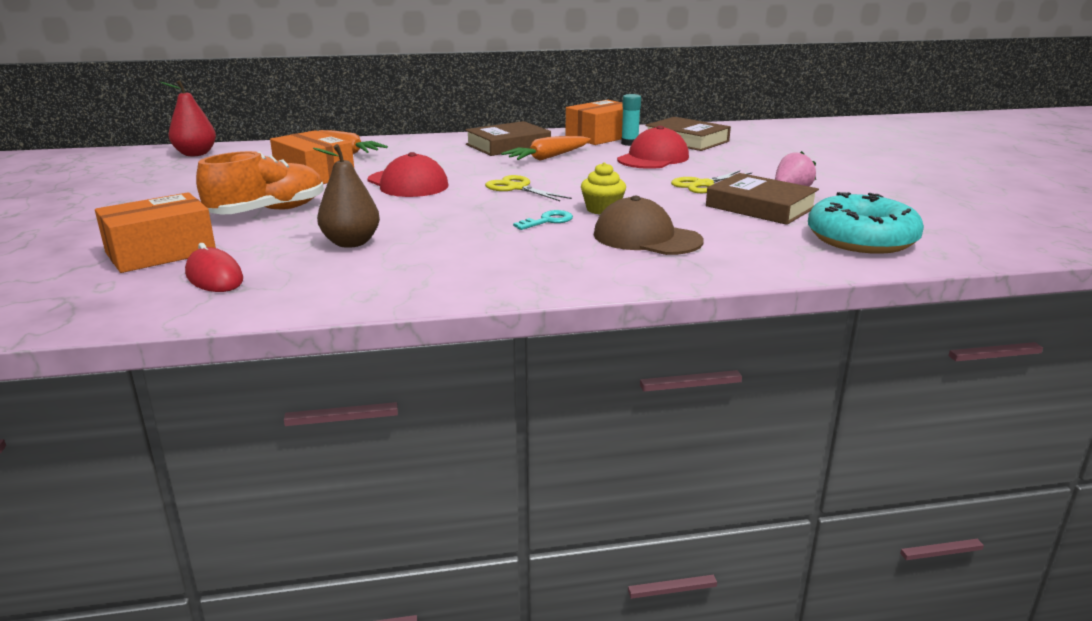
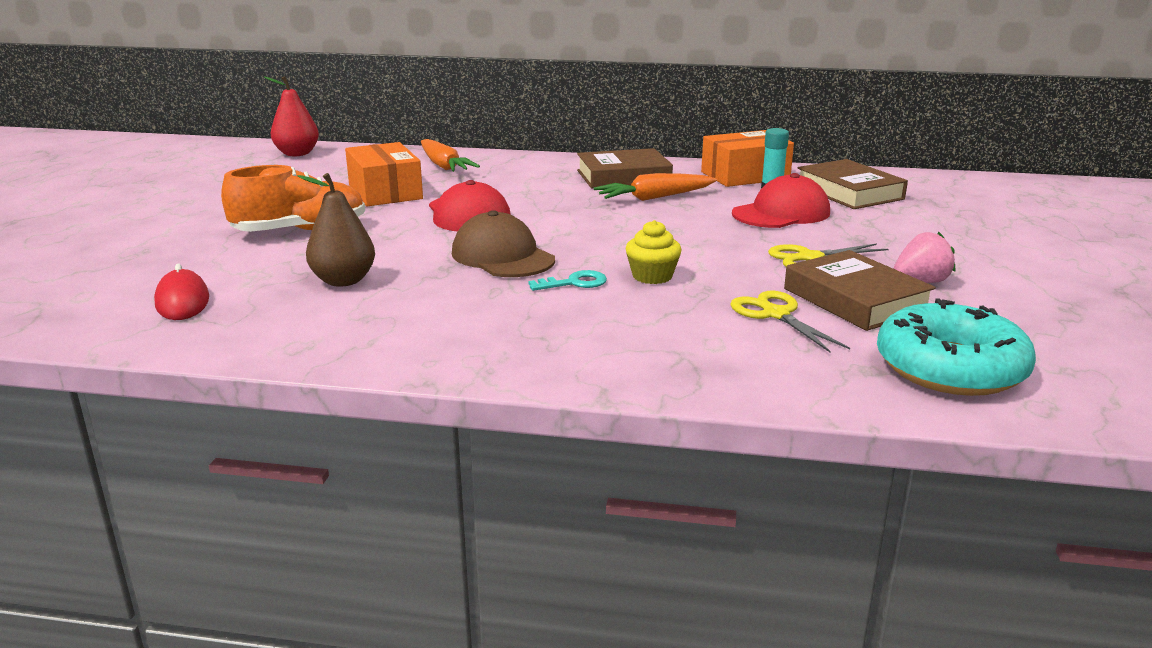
camera: 20 degrees right, 0 degrees up
orange box [95,192,216,273] -> none
yellow scissors [485,175,572,201] -> yellow scissors moved to [730,291,850,352]
brown cap [594,196,703,255] -> brown cap moved to [452,210,555,277]

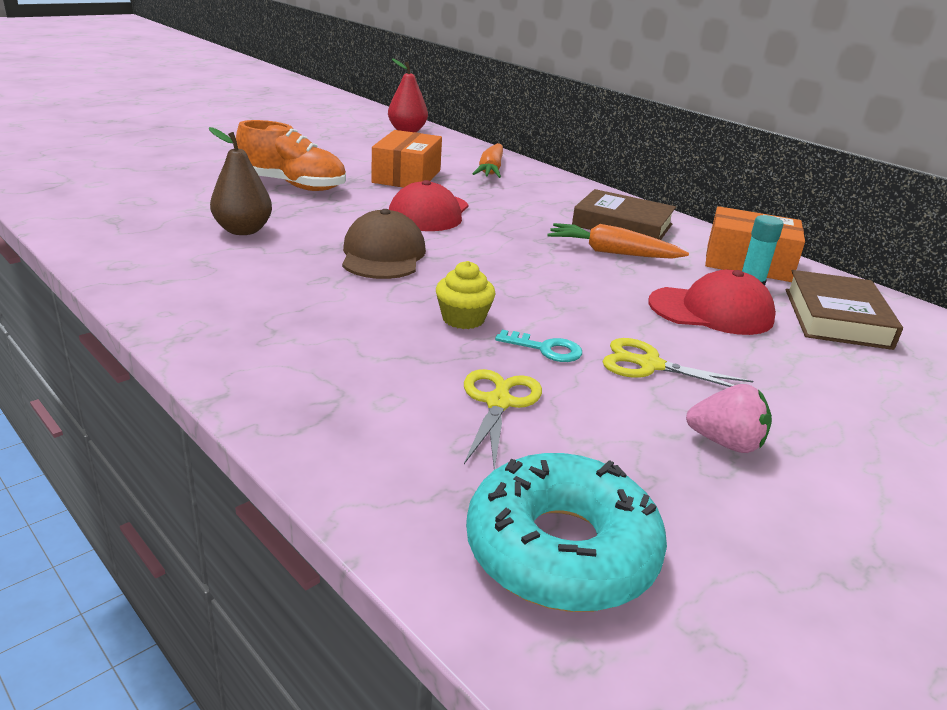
camera: 35 degrees right, 5 degrees up
red mouse [154,263,209,320] -> none
turquoise key [529,270,607,291] -> turquoise key moved to [495,330,582,362]
brown book [784,250,936,331] -> none

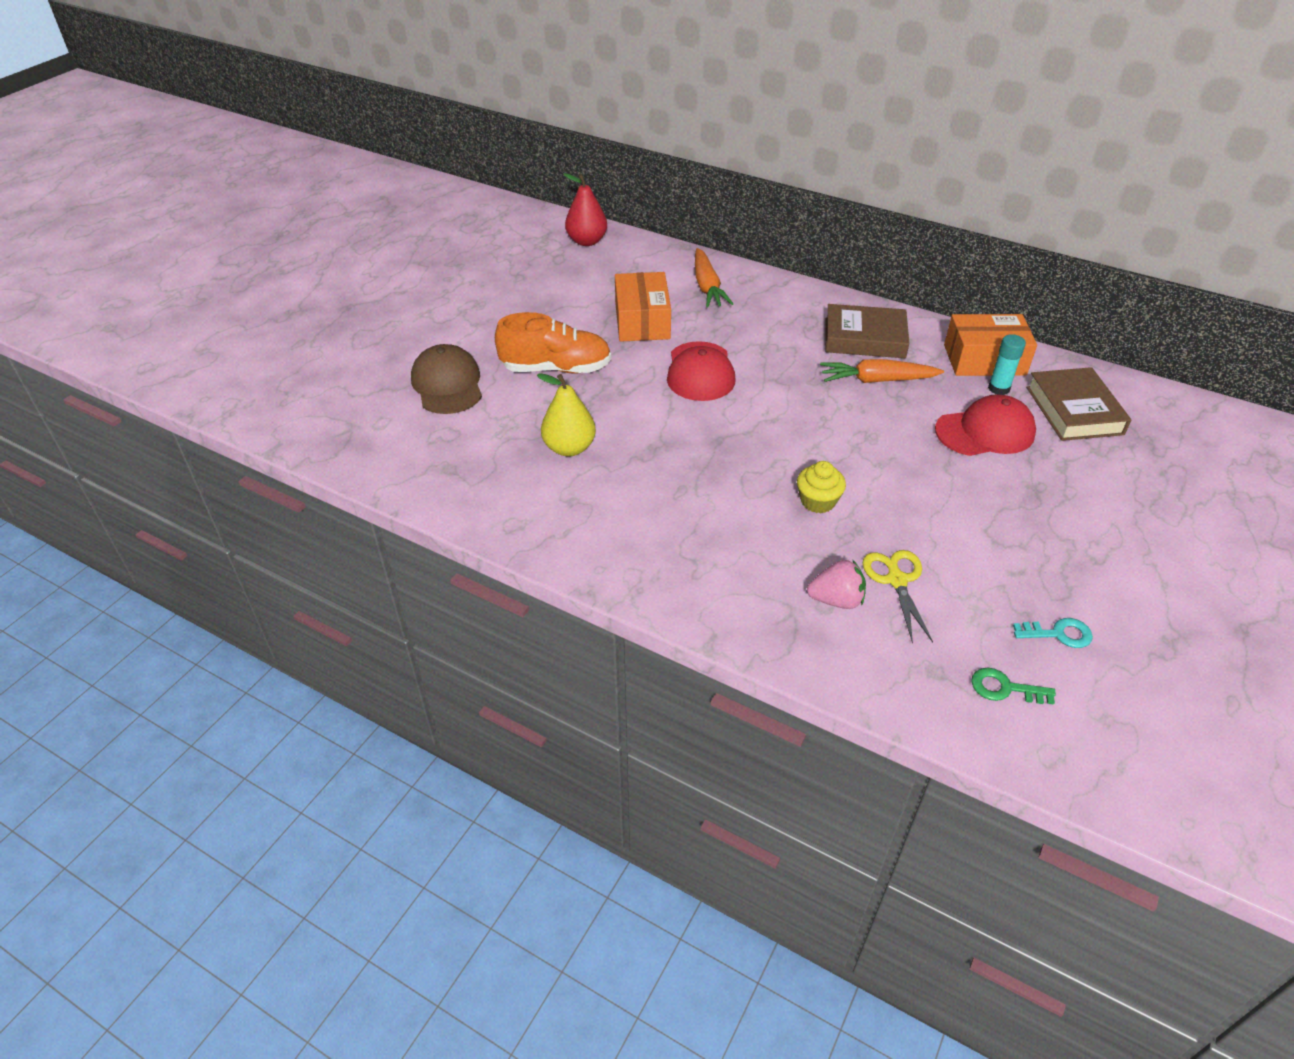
camera: 15 degrees left, 15 degrees up
brown pear [209,127,272,235] -> yellow pear [537,373,596,456]
brown cap [342,209,426,279] -> brown cap moved to [411,344,482,414]
turquoise donut [466,453,667,612] -> green key [971,668,1056,705]
turquoise key [495,330,582,362] -> turquoise key moved to [1013,618,1093,648]
yellow scissors [602,338,753,387] -> none
pink strawberry [686,384,772,453] -> pink strawberry moved to [807,560,866,609]

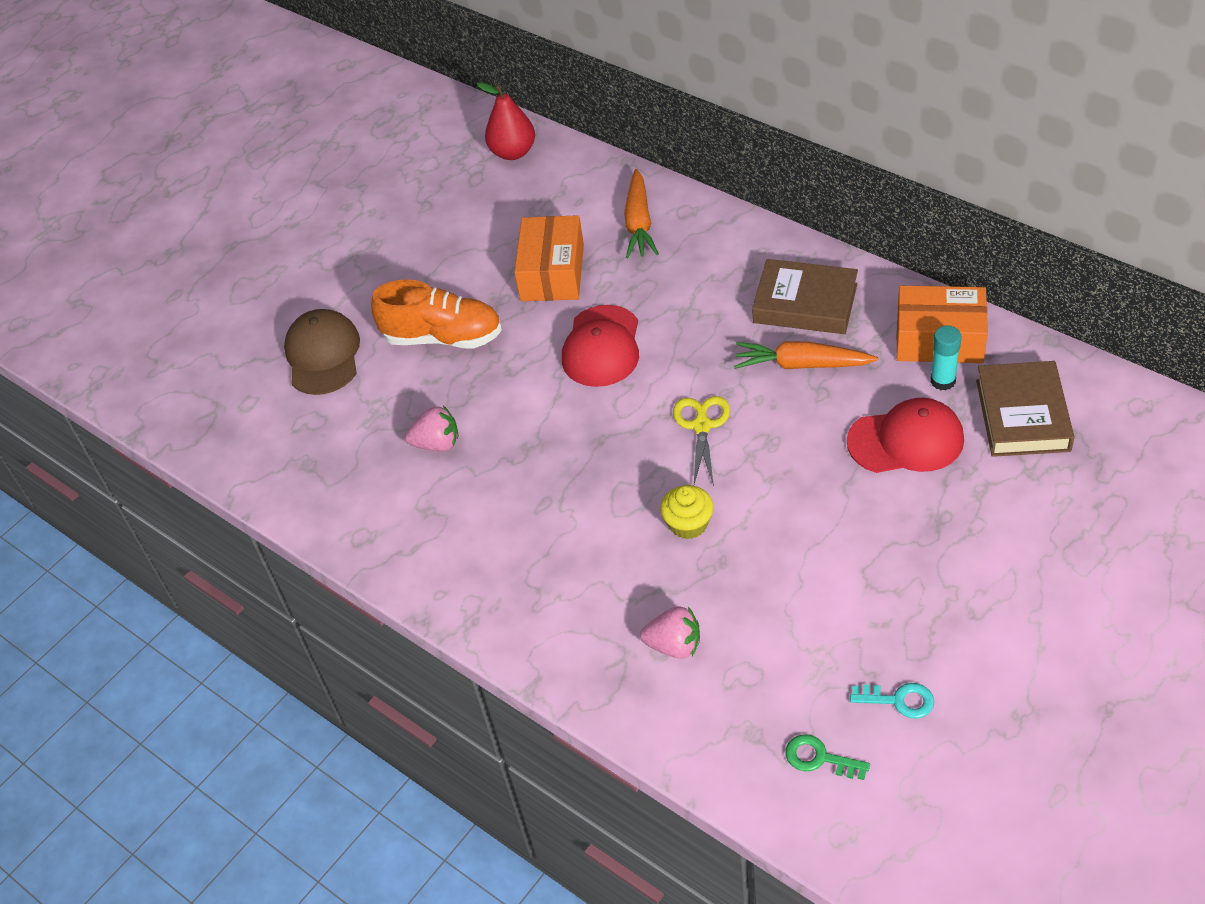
camera: 15 degrees right, 5 degrees up
yellow pear [537,373,596,456] -> pink strawberry [405,406,458,452]
yellow scissors [862,550,933,644] -> yellow scissors moved to [673,396,730,486]

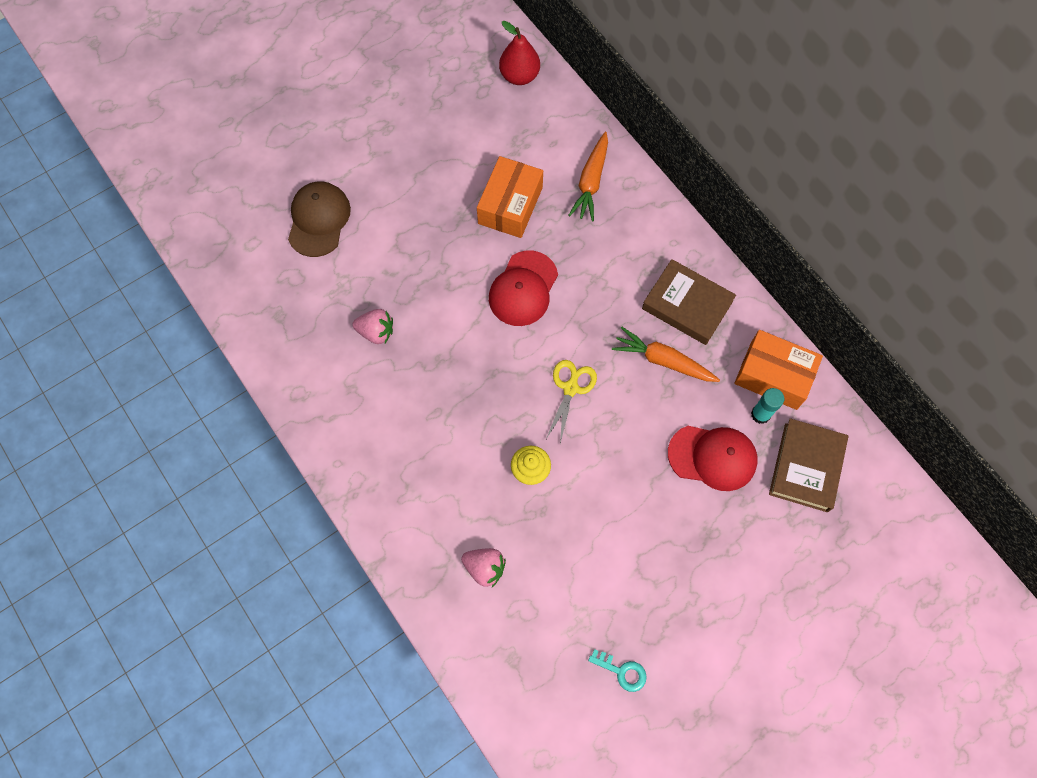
camera: 10 degrees right, 20 degrees up
orange shoe [371,279,502,349] -> none
green key [785,734,870,780] -> none

